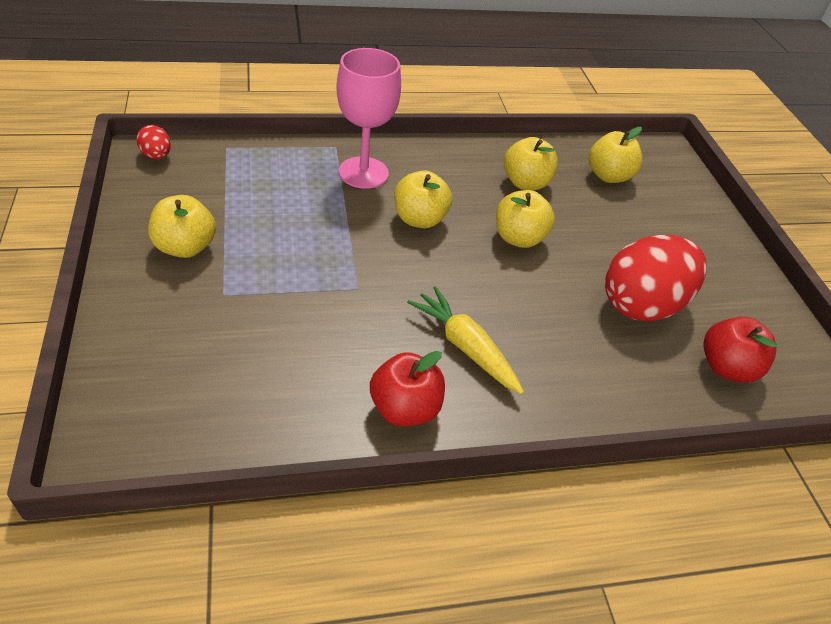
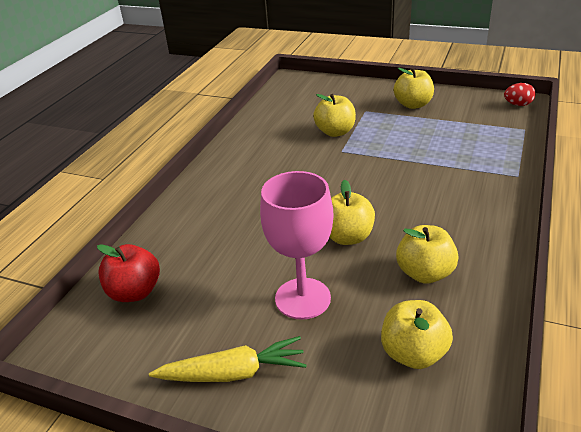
camera: 130 degrees right, 10 degrees down
pink goblet [336,48,401,189] -> pink goblet moved to [260,171,334,320]
red apple [370,351,445,426] -> none
yellow apple [394,170,452,228] -> yellow apple moved to [313,94,356,137]
yellow carrot [407,286,524,394] -> yellow carrot moved to [149,336,307,382]
red egg [605,235,707,322] -> none

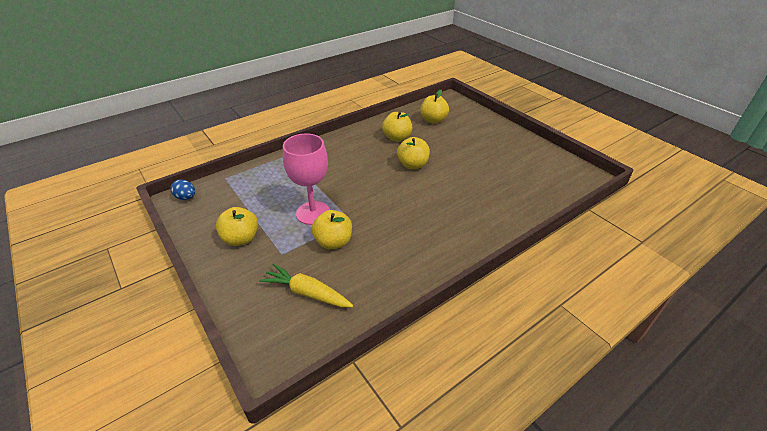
camera: 150 degrees left, 5 degrees up
red apple [97,244,160,302] -> none
yellow carrot [149,336,307,382] -> yellow carrot moved to [259,263,353,307]
pink goblet [260,171,334,320] -> pink goblet moved to [283,133,330,225]
red egg [504,83,536,106] -> blue egg [170,179,195,200]

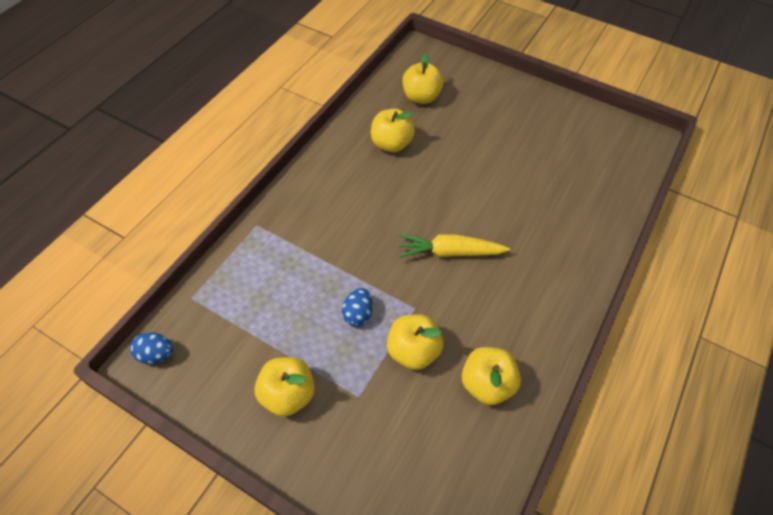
camera: 25 degrees left, 15 degrees up
yellow carrot [259,263,353,307] -> yellow carrot moved to [399,234,510,258]
pink goblet [283,133,330,225] -> blue egg [342,288,373,326]
yellow apple [397,137,430,169] -> yellow apple moved to [462,347,521,405]

